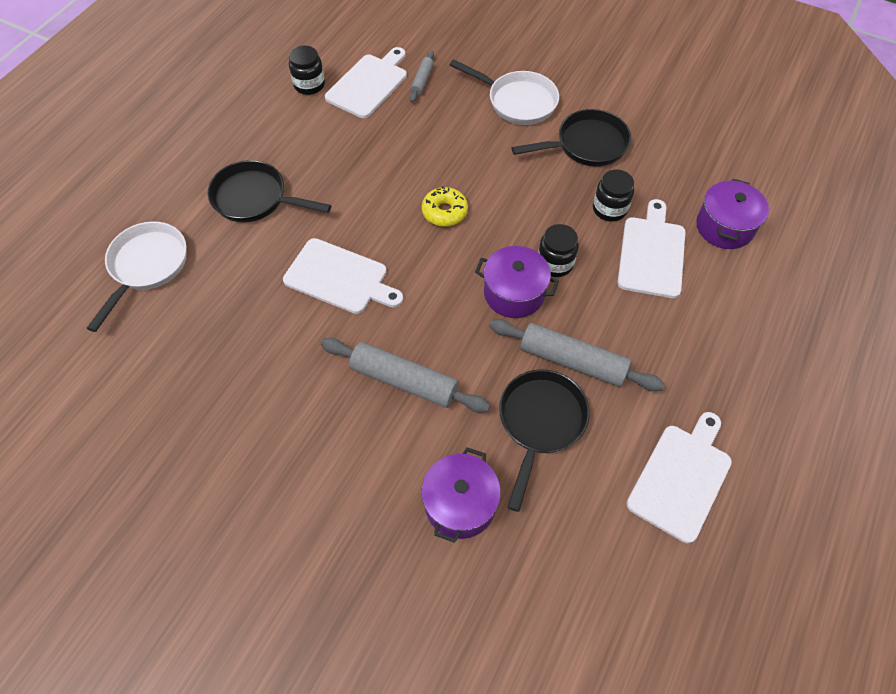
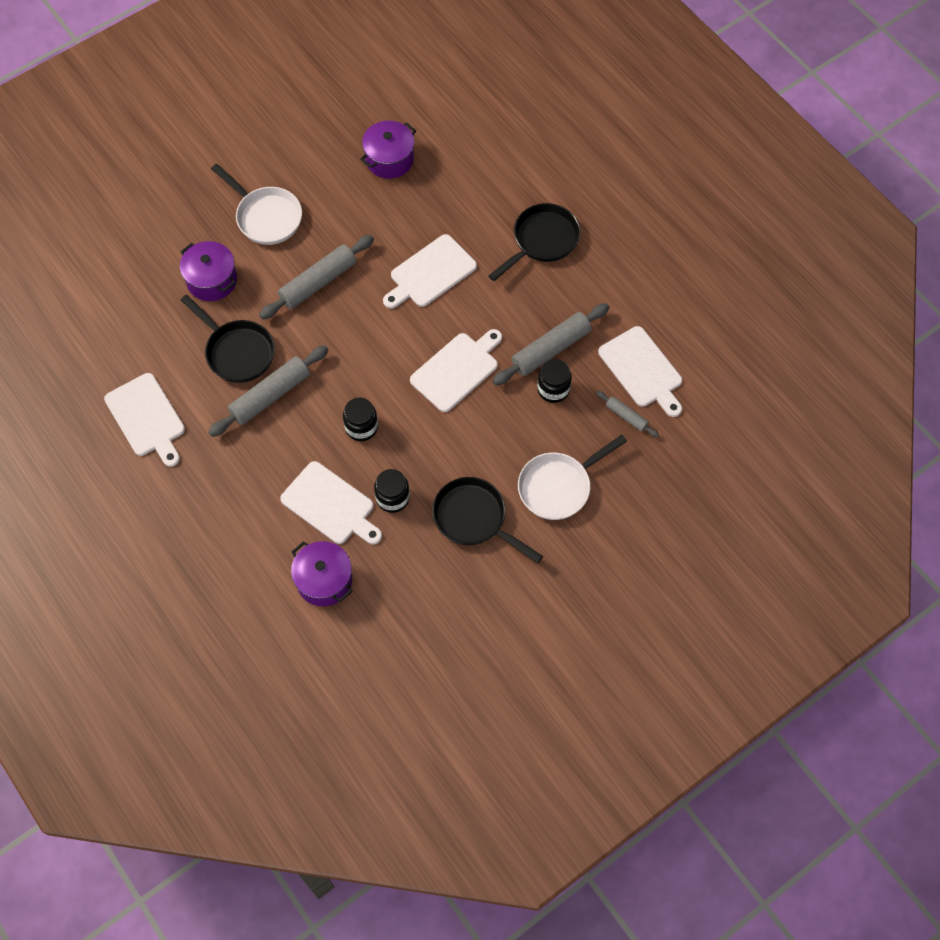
camera: 115 degrees right, 5 degrees up
white pan [87,221,187,332] -> white pan moved to [211,164,302,245]
black jar [289,45,325,95] -> black jar moved to [537,359,572,403]
yellow donut [422,186,468,227] -> white cutting board [410,329,502,412]
purple pot [475,246,559,318] -> purple pot moved to [360,121,416,179]
black pan [512,109,631,167] -> black pan turned 120 degrees clockwise [432,477,543,563]
none -> grey rolling pin [493,303,609,385]

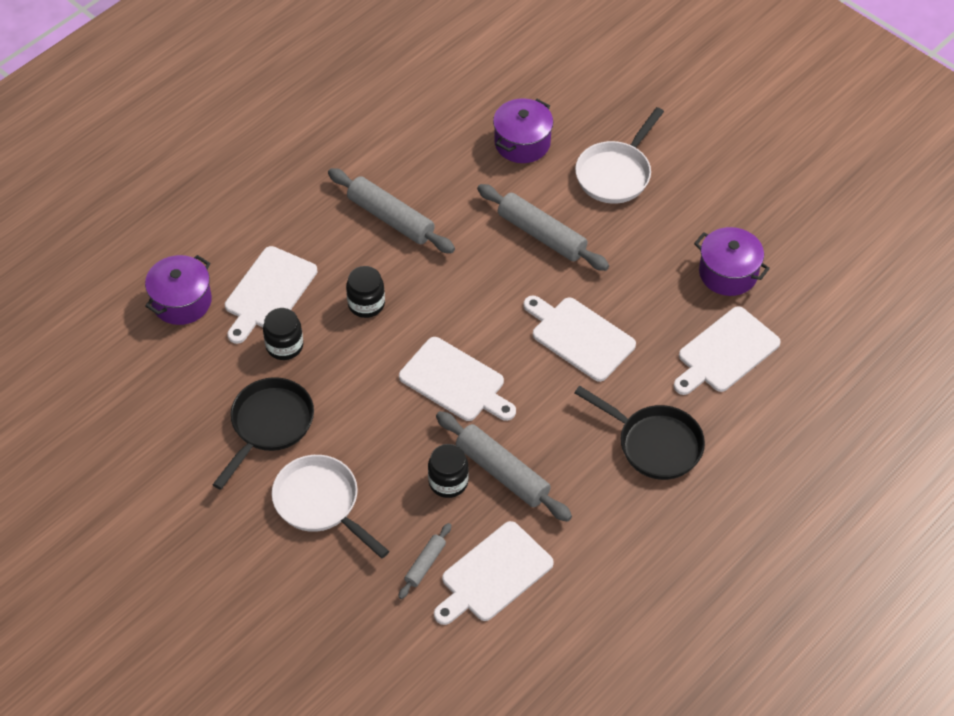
camera: 80 degrees right, 10 degrees down
white cutting board [104,373,185,467] -> white cutting board moved to [674,306,781,395]
black pan [181,295,275,383] -> none

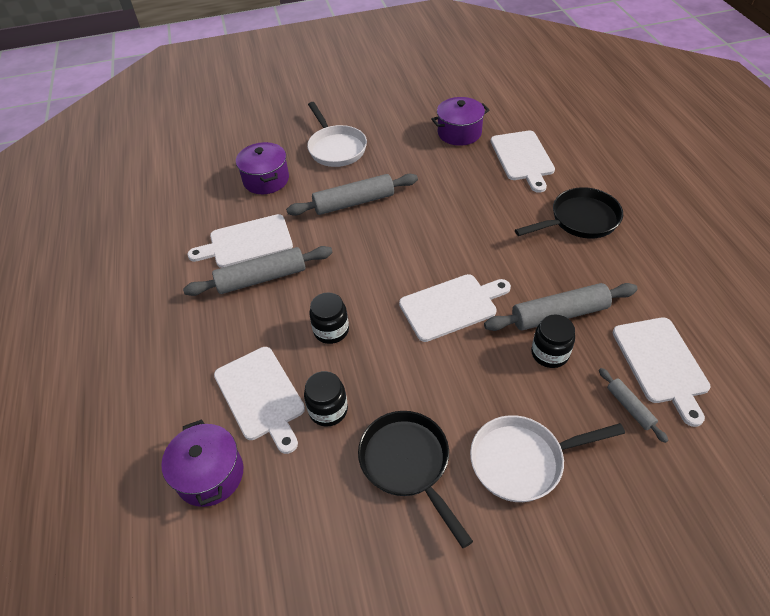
camera: 55 degrees left, 5 degrees down
white cutting board [523,296,636,382] -> white cutting board moved to [188,214,293,268]

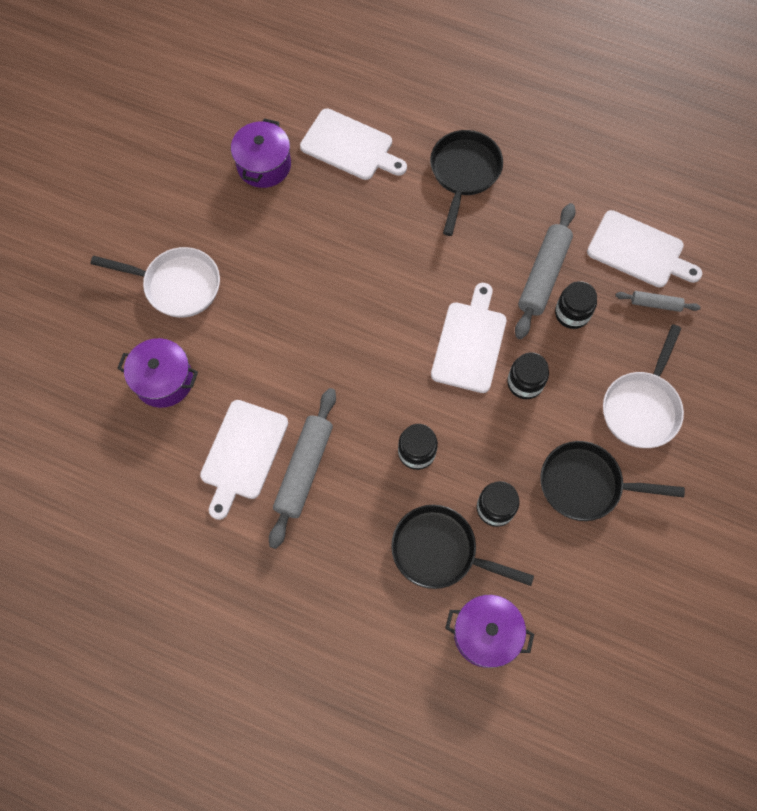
camera: 55 degrees left, 20 degrees up
white cutting board [214,347,305,454] -> black pan [391,505,534,589]
grey rolling pin [286,174,418,216] -> none
none -> black jar [507,353,549,399]

